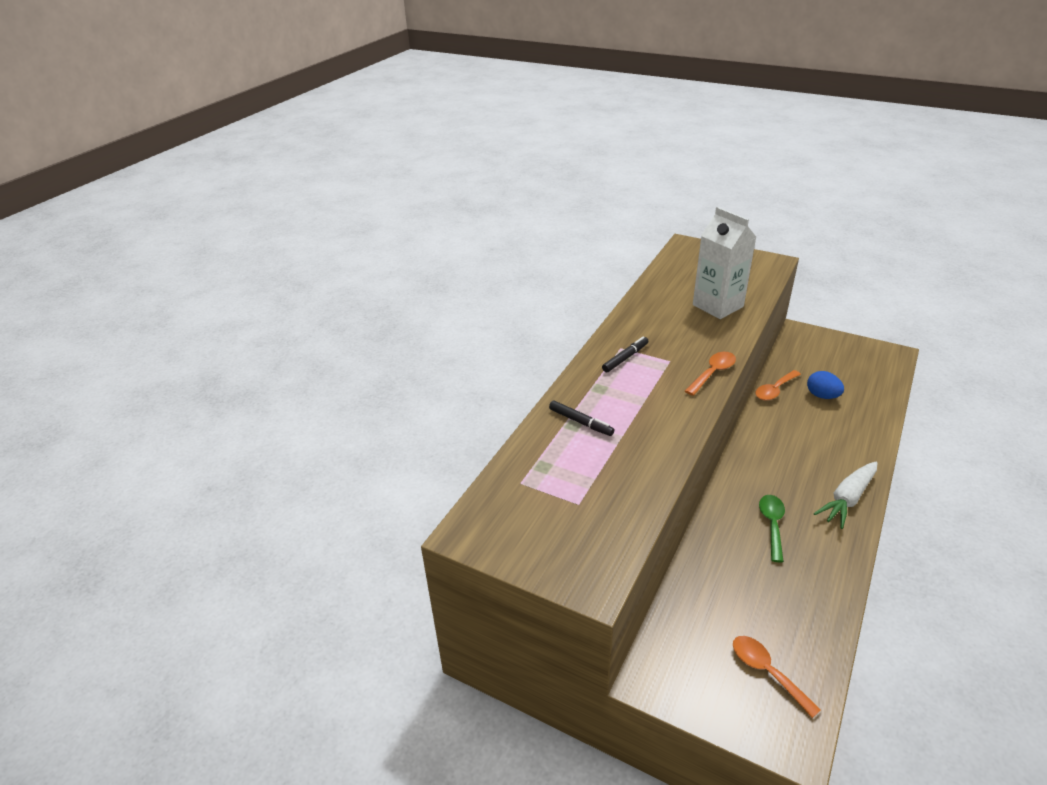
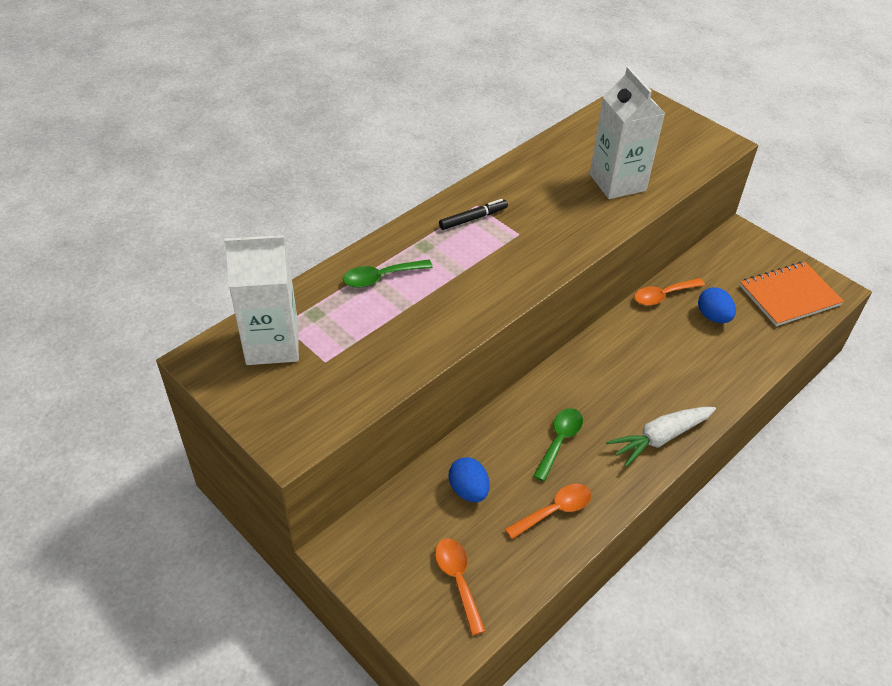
camera: 15 degrees right, 10 degrees up
black marker [549,401,614,436] -> green spoon [343,259,433,288]
orange spoon [685,352,736,396] -> orange spoon moved to [505,484,592,539]
none -> white carton [224,235,299,365]
none -> blue egg [449,457,490,502]
none -> orange notebook [740,262,844,326]

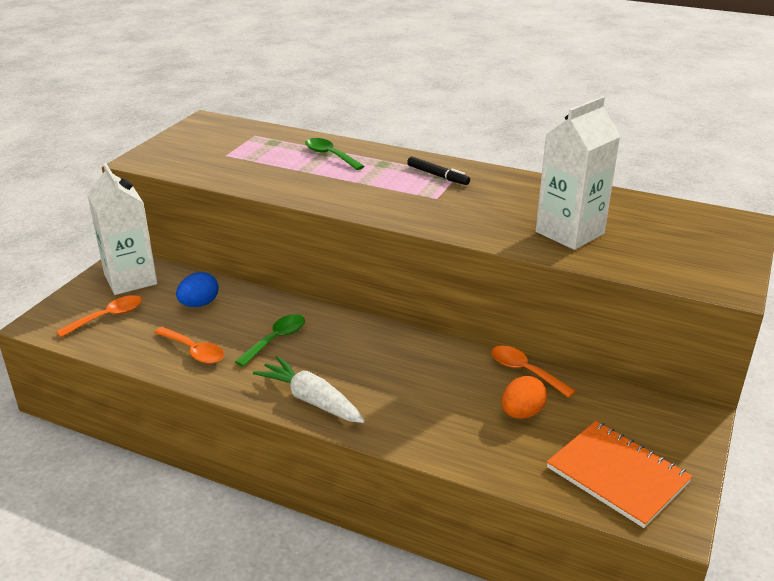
camera: 70 degrees right, 15 degrees down
white carton [224,235,299,365] -> white carton moved to [87,163,157,295]
green spoon [533,408,583,482] -> green spoon turned 60 degrees counterclockwise [235,314,305,367]
blue egg [698,287,736,323] -> orange egg [501,376,547,419]

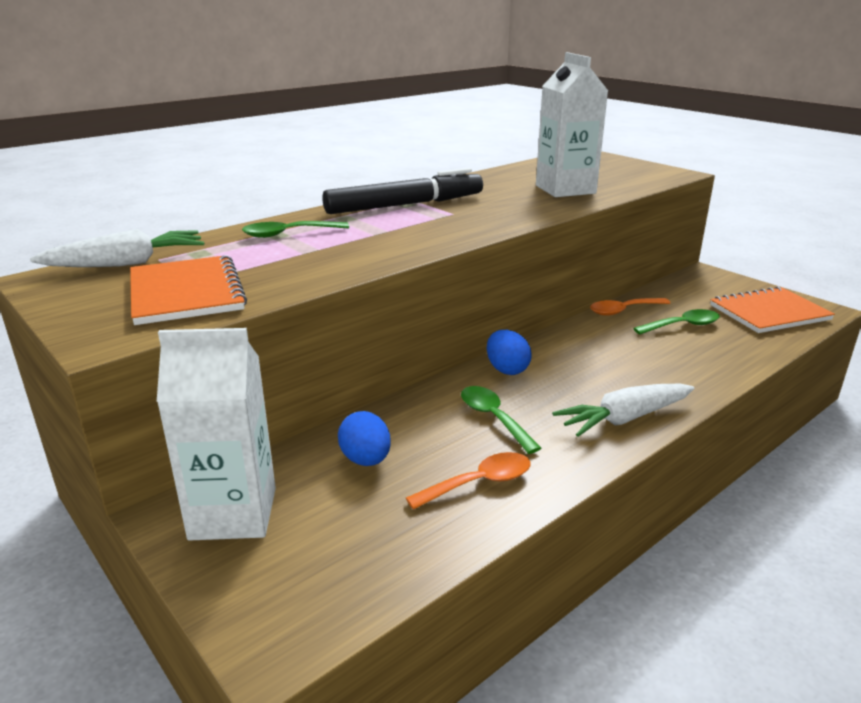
camera: 65 degrees left, 5 degrees down
orange spoon [56,295,142,337] -> none
black marker [407,157,470,185] -> black marker [322,168,483,214], size x2.05
orange egg [501,376,547,419] -> green spoon [633,309,720,334]
none -> white carrot [30,229,204,267]
none -> orange notebook [130,255,247,325]
none -> blue egg [487,330,532,375]

